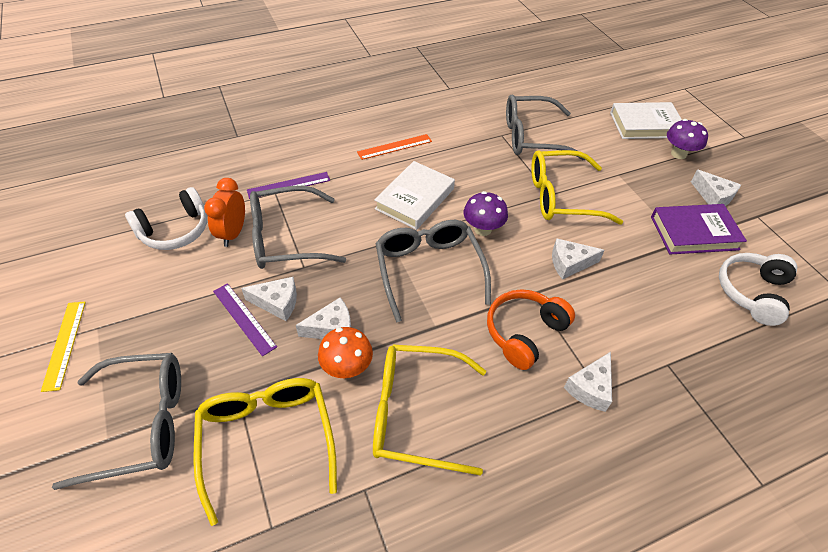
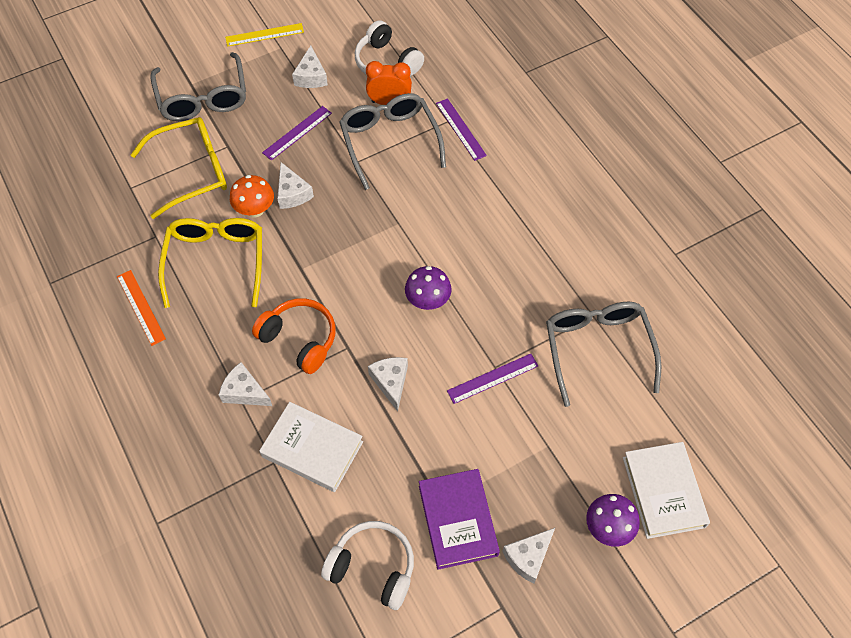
camera: 85 degrees right, 10 degrees up
white cheese [241,277,297,321] -> white cheese moved to [292,46,328,88]
orange ruler [357,134,432,160] -> orange ruler moved to [117,270,166,346]
white book [374,161,455,230] -> white book moved to [259,402,363,492]
grey glasses [375,220,491,323] -> none
yellow glasses [531,150,623,225] -> purple ruler [447,354,538,404]

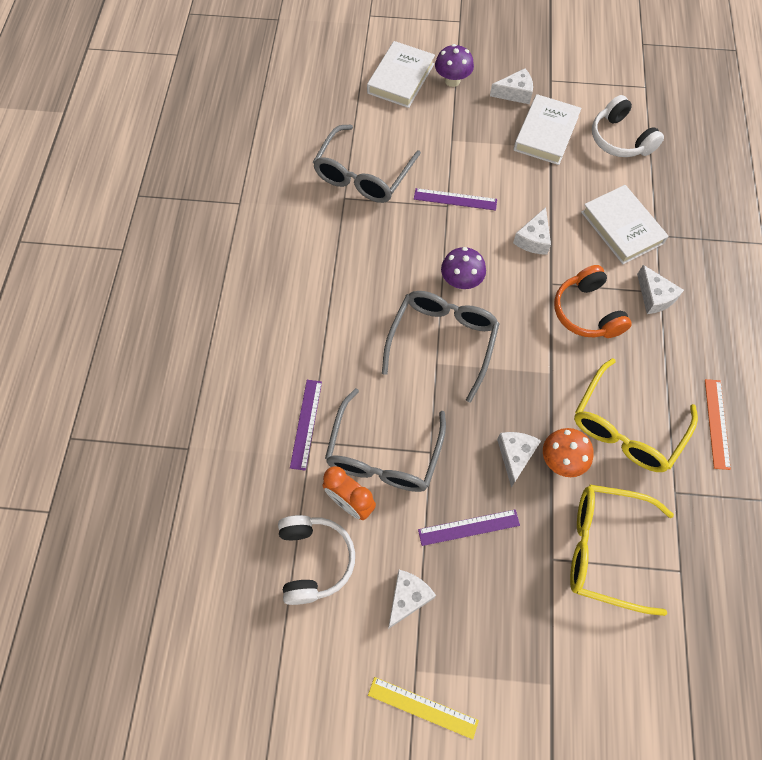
camera: 145 degrees left, 5 degrees up
grey glasses [150,52,246,121] -> grey glasses moved to [382,291,500,403]
purple book [419,469,500,570] -> white book [513,94,581,165]

